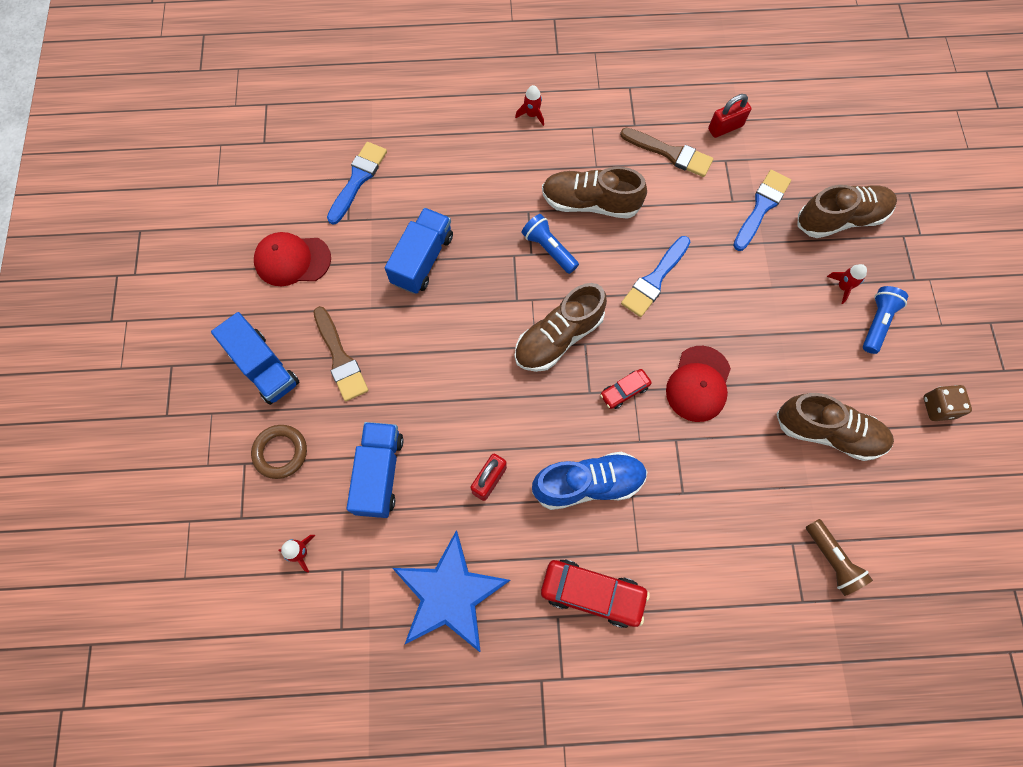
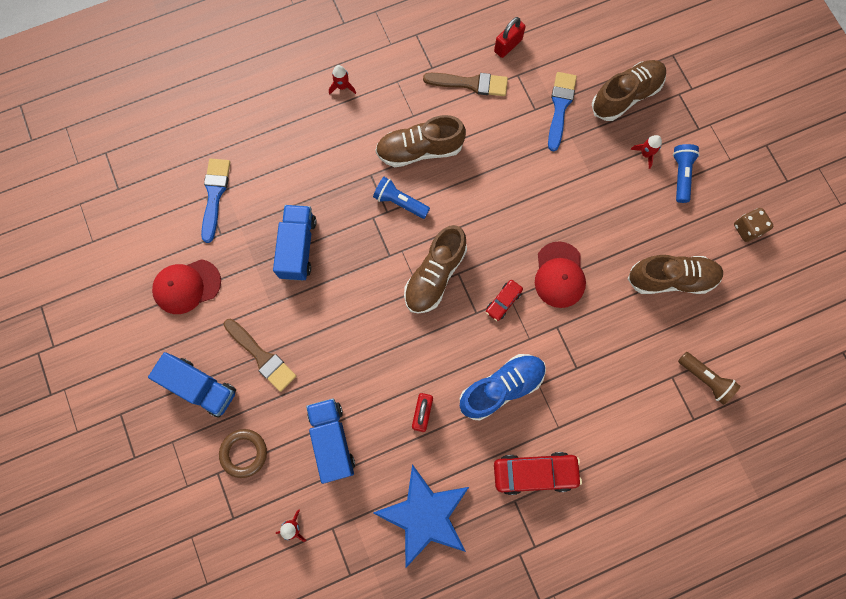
camera: 20 degrees left, 5 degrees up
blue brush [621,236,691,317] -> none

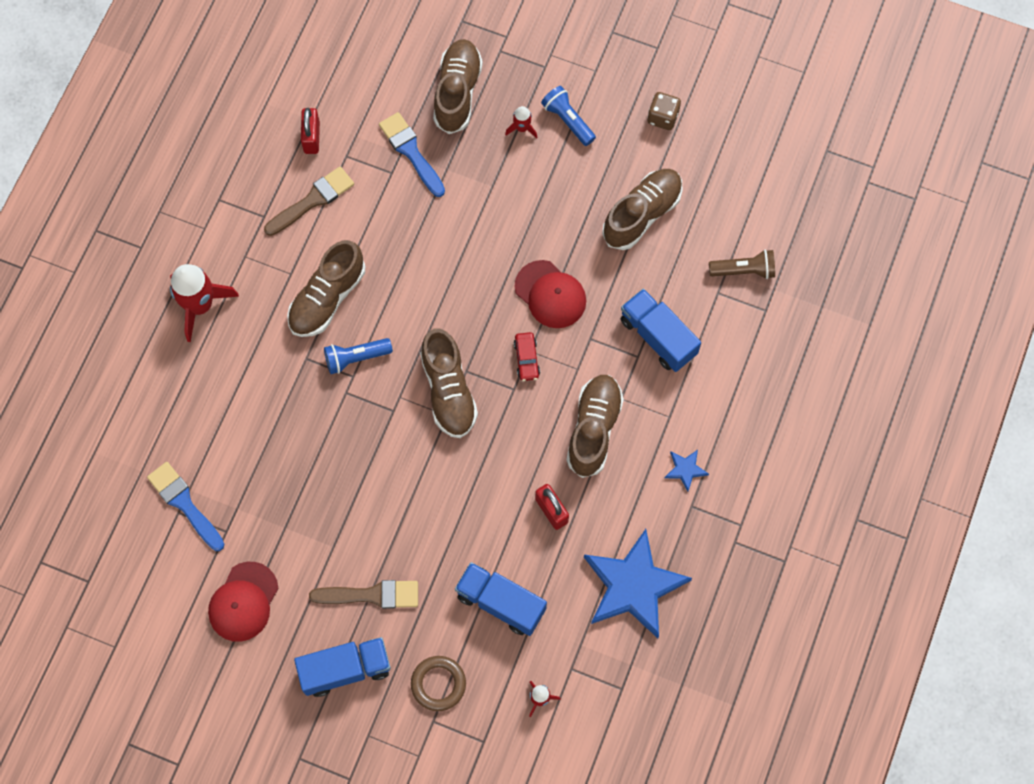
camera: 45 degrees left, 5 degrees down
blue truck [273,205,317,281] -> blue truck moved to [621,289,701,372]
red rocket [329,65,356,95] -> red rocket [170,264,239,342], size x2.09
blue shoe [460,354,546,420] -> brown shoe [566,375,624,478]
red car [494,452,582,495] -> blue star [665,450,709,491]

